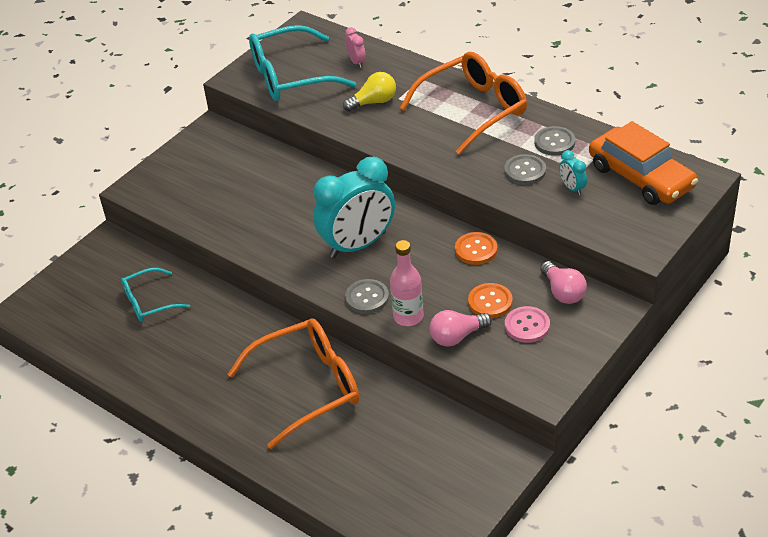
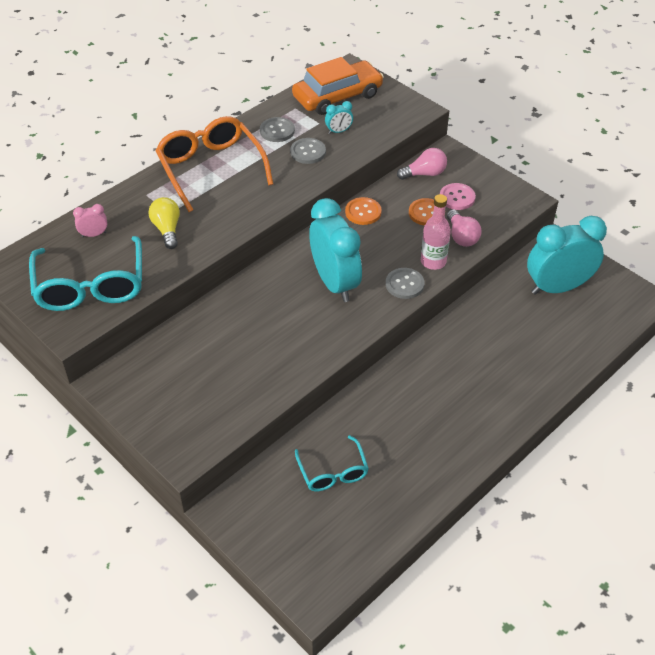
camera: 85 degrees left, 5 degrees up
orange glasses [228,319,359,449] -> none
none -> turquoise clock [527,216,607,295]

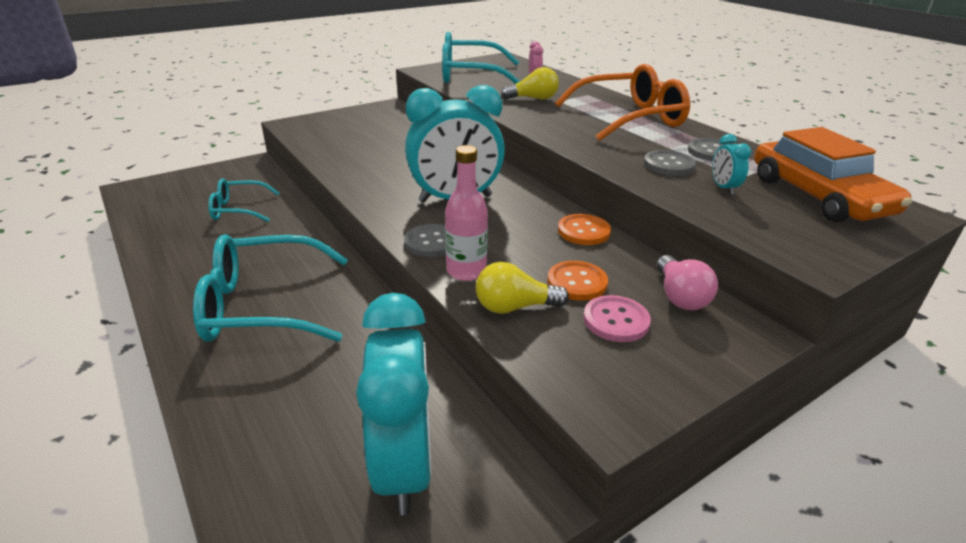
camera: 100 degrees right, 15 degrees down
pink light bulb [447,209,482,247] -> yellow light bulb [476,262,569,314]
none -> turquoise glasses [193,234,348,342]

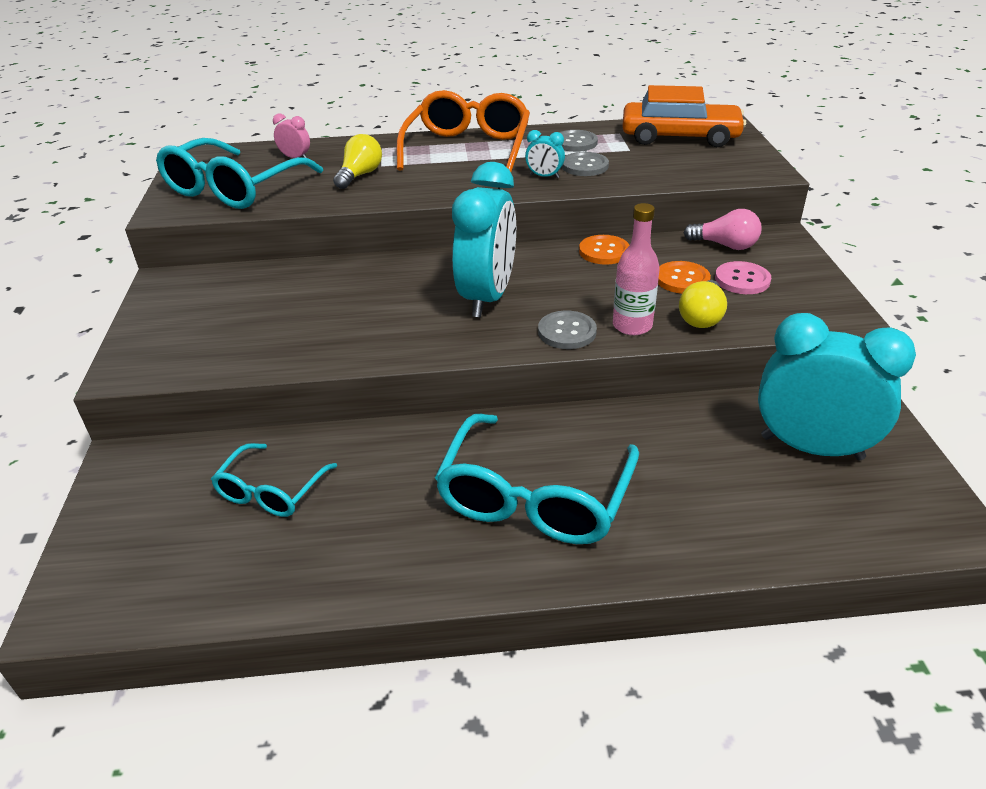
camera: 60 degrees left, 5 degrees up
turquoise clock [712,134,751,195] -> turquoise clock moved to [525,130,565,178]

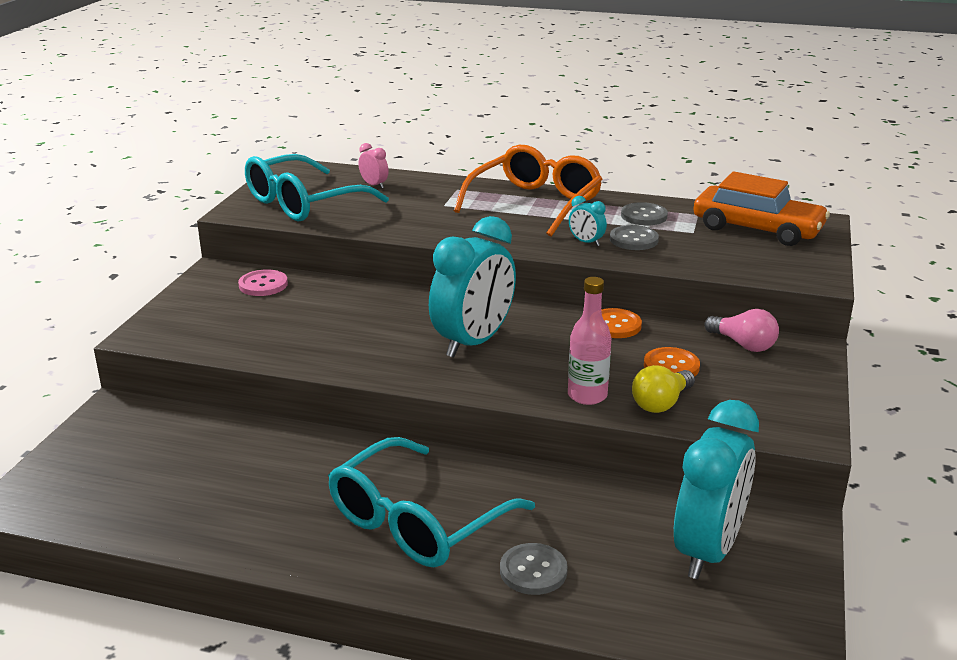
camera: 20 degrees right, 10 degrees down
turquoise glasses [211,443,337,517] -> none
yellow light bulb [333,134,382,189] -> none
grey button [538,311,597,349] -> grey button moved to [500,543,568,595]
pink button [715,261,771,294] -> pink button moved to [238,269,288,296]
turquoise clock [758,313,916,460] -> turquoise clock turned 75 degrees clockwise [674,400,759,579]

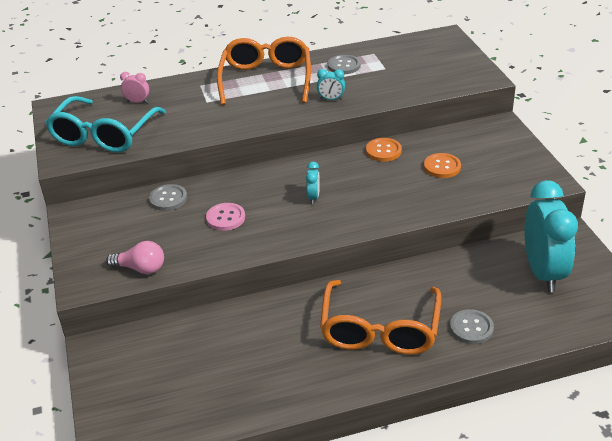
camera: 30 degrees left, 10 degrees up
pink button [238,269,288,296] -> pink button moved to [206,203,245,231]
turquoise glasses [328,437,535,567] -> orange glasses [320,280,442,355]
turquoise clock [429,216,516,358] -> turquoise clock [306,162,320,204], size x0.41
pink bottle [568,277,611,405] -> none
grey button [610,225,659,250] -> grey button moved to [149,184,187,211]
yellow light bulb [632,365,695,413] -> none
orange car [693,172,830,246] -> none
pink light bulb [705,309,779,352] -> pink light bulb moved to [106,241,164,274]

